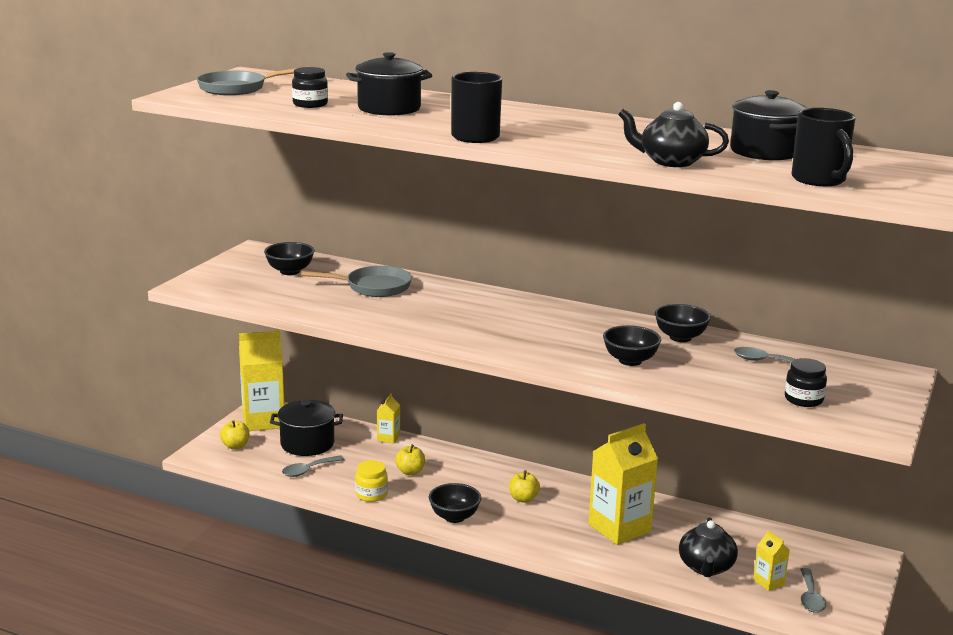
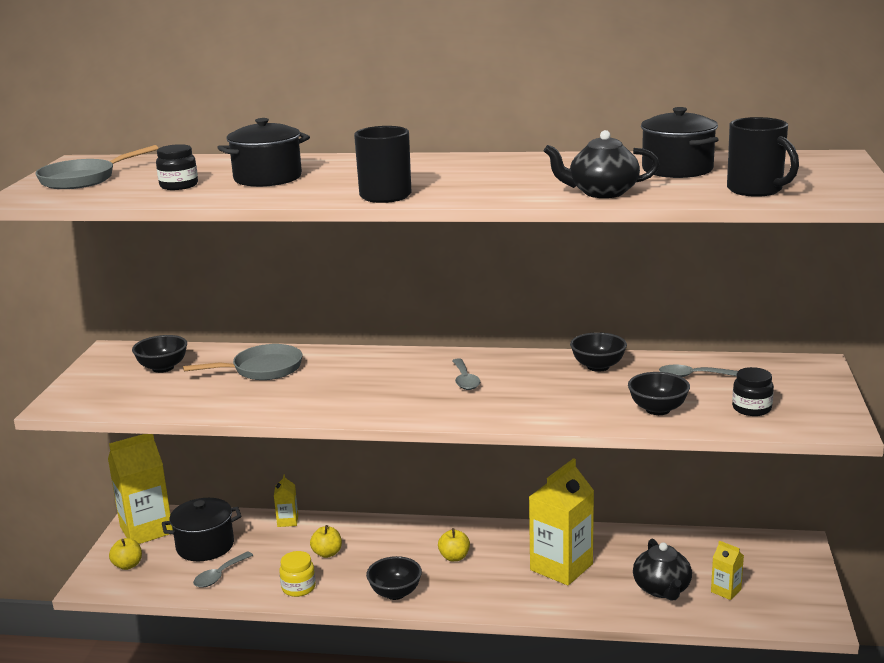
camera: 15 degrees left, 0 degrees up
black bowl [603,325,661,366] -> black bowl moved to [628,372,690,415]
grey spoon [800,568,826,613] -> grey spoon moved to [452,358,480,390]

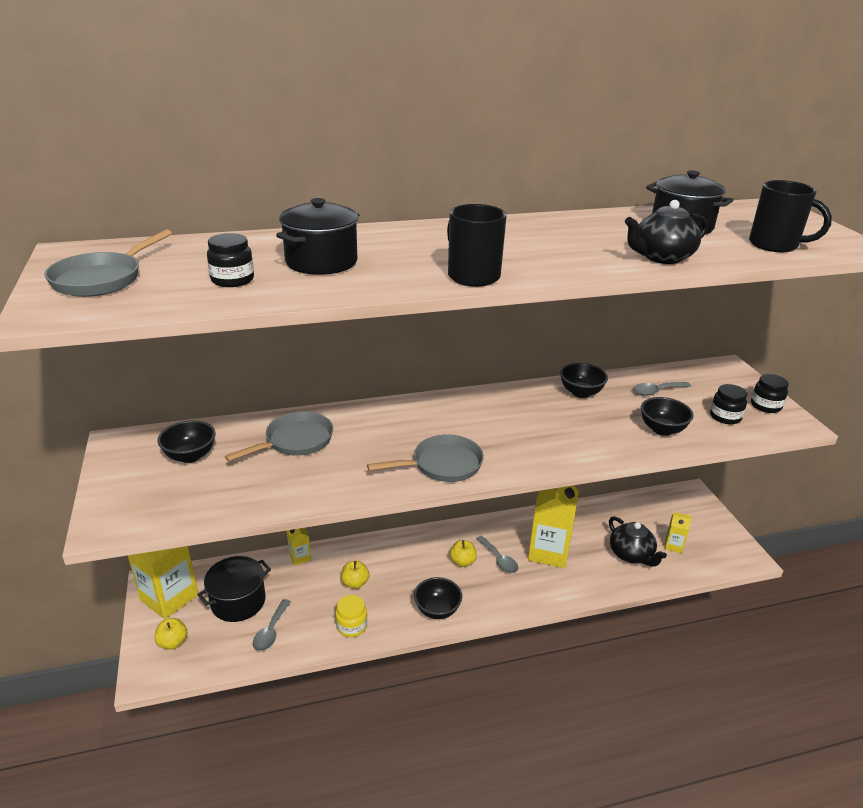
camera: 25 degrees left, 10 degrees up
grey spoon [452,358,480,390] -> grey spoon moved to [476,536,518,573]
none -> grey pan [367,434,484,482]
none -> black jar [751,374,789,413]

